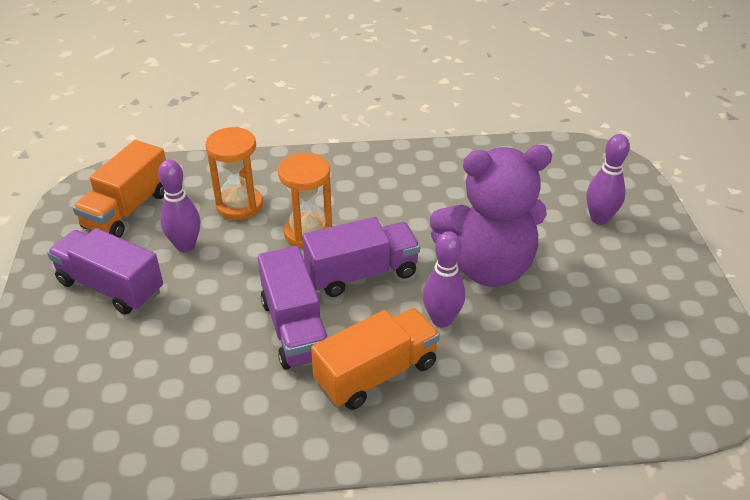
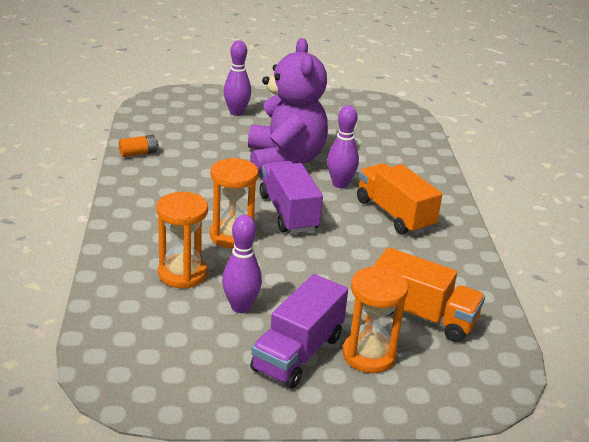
camera: 90 degrees left, 10 degrees down
orange truck [73,140,166,238] -> orange truck moved to [373,247,485,342]
purple truck [258,246,328,370] -> none
none -> orange battery [119,135,158,157]
none -> orange hourglass [343,266,408,373]

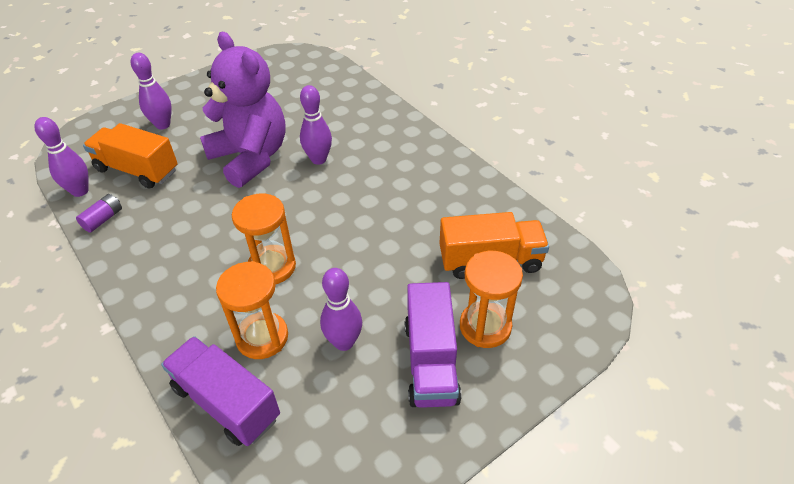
camera: 30 degrees left, 15 degrees up
orange battery [119,135,158,157] -> purple battery [76,194,122,233]
purple truck [259,161,323,234] -> purple truck moved to [161,336,280,446]
orange truck [357,163,442,234] -> orange truck moved to [83,123,178,189]
none -> purple bowling pin [34,117,89,197]

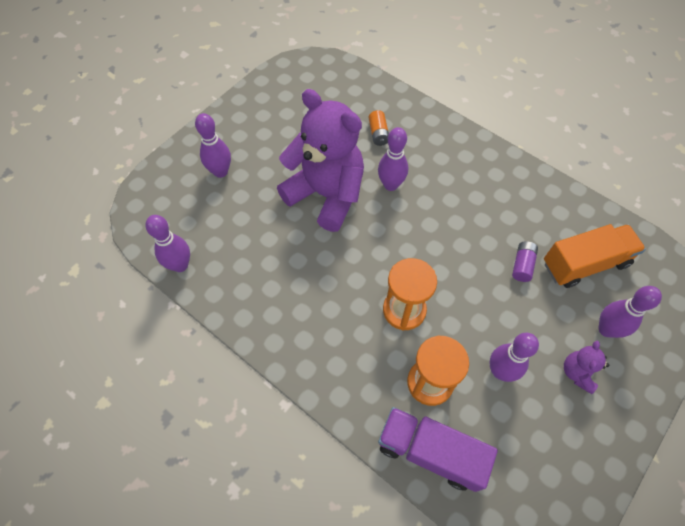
camera: 15 degrees left, 15 degrees up
purple battery [76,194,122,233] -> purple battery moved to [512,241,538,282]
orange truck [83,123,178,189] -> none
purple truck [405,282,462,408] -> purple teddy bear [564,340,610,394]
orange hourglass [460,251,523,348] -> purple bowling pin [598,286,662,338]
none -> orange battery [369,110,389,146]

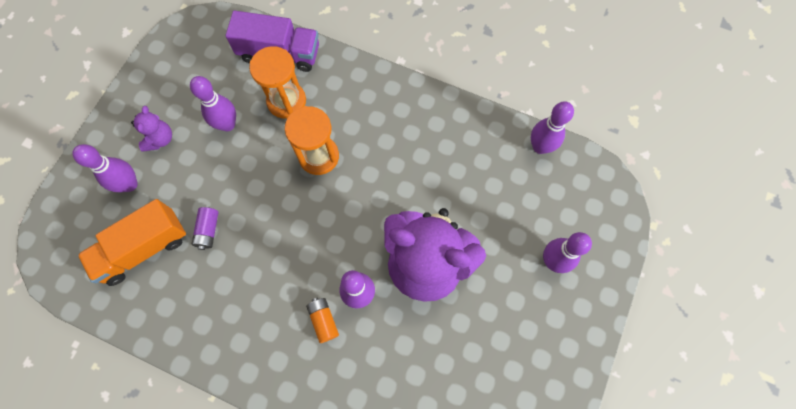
camera: 165 degrees right, 10 degrees up
orange battery [369,110,389,146] -> orange battery moved to [306,298,339,343]

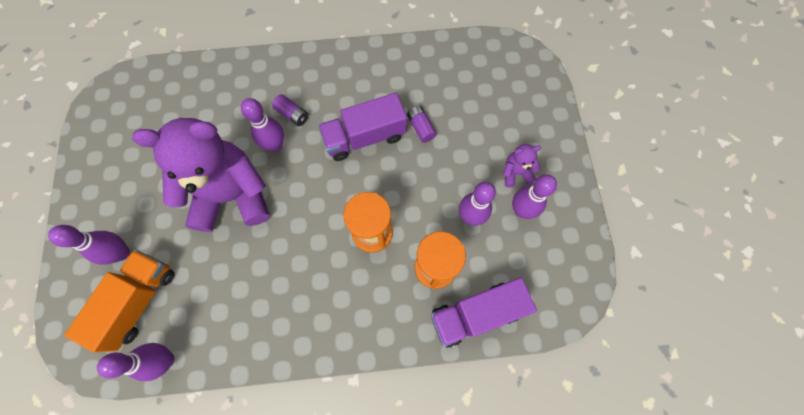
camera: 150 degrees right, 0 degrees up
purple bowling pin [72,144,138,192] -> purple bowling pin moved to [512,174,557,219]
orange truck [78,199,186,286] -> orange truck moved to [64,250,175,352]
purple teddy bear [131,106,172,152] -> purple teddy bear turned 105 degrees clockwise [503,144,541,187]
orange battery [306,298,339,343] -> purple battery [272,94,308,126]
none -> purple truck [318,93,407,161]

